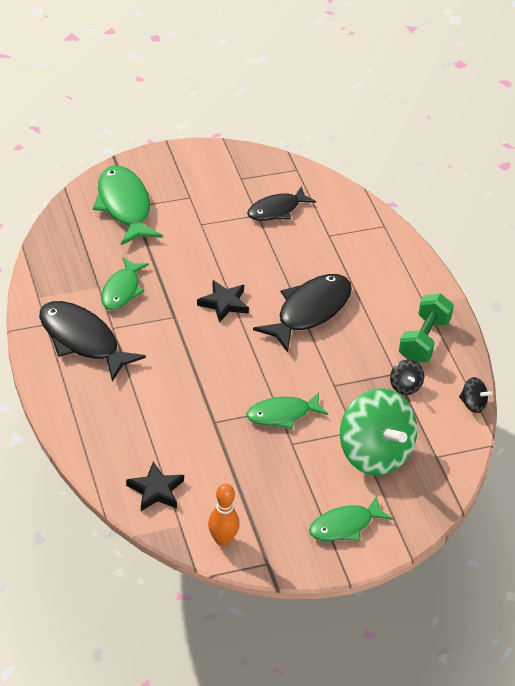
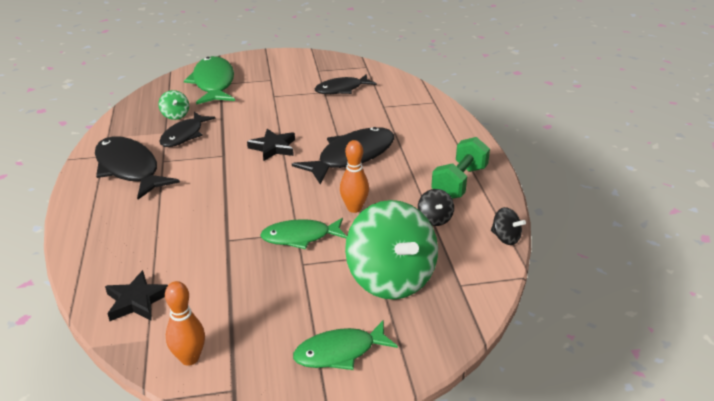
camera: 10 degrees right, 10 degrees down
green fish [101,257,149,310] -> black fish [159,112,215,147]
none -> green spinning top [158,90,189,120]
none -> orange bowling pin [340,140,369,213]

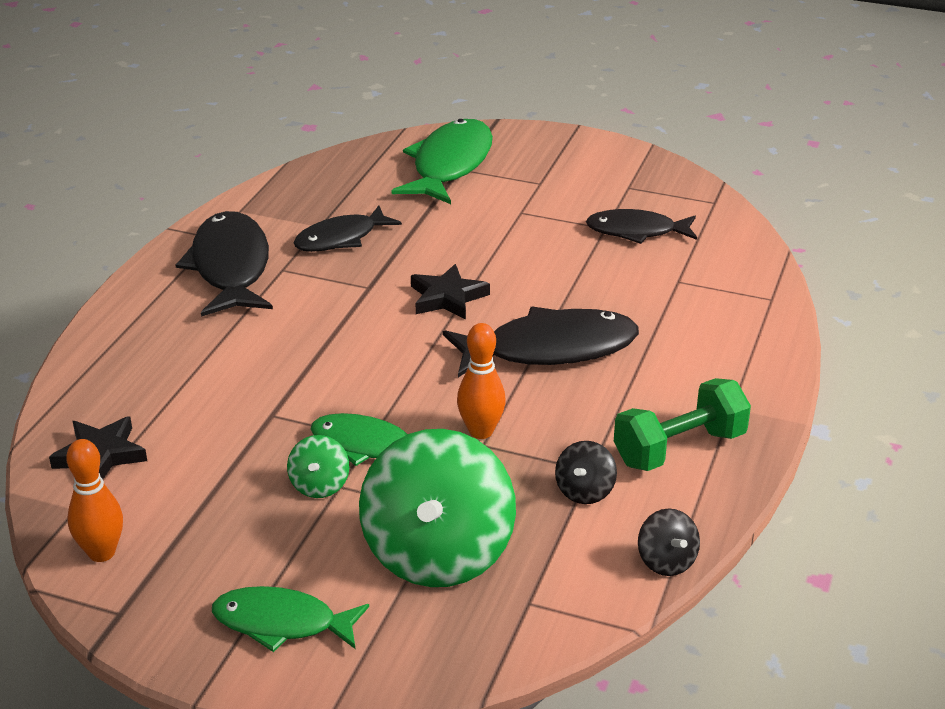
camera: 30 degrees right, 0 degrees up
green spinning top [158,90,189,120] -> green spinning top moved to [287,435,349,498]

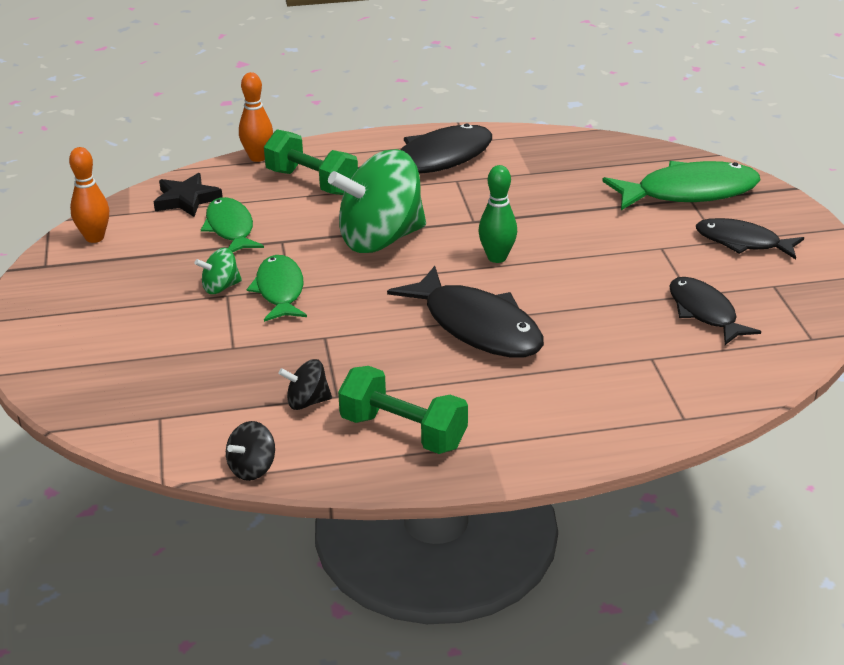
camera: 60 degrees right, 0 degrees up
green fish [212,586,369,652] -> green fish moved to [201,197,264,252]
black fish [293,206,402,252] -> black fish moved to [696,218,804,259]
green spinning top [359,429,516,587] -> green spinning top moved to [328,149,426,253]
black star [411,264,490,320] -> green bowling pin [478,165,517,263]
orange bowling pin [457,323,506,439] -> orange bowling pin moved to [239,72,273,162]
none -> green dumbbell [264,129,358,195]

